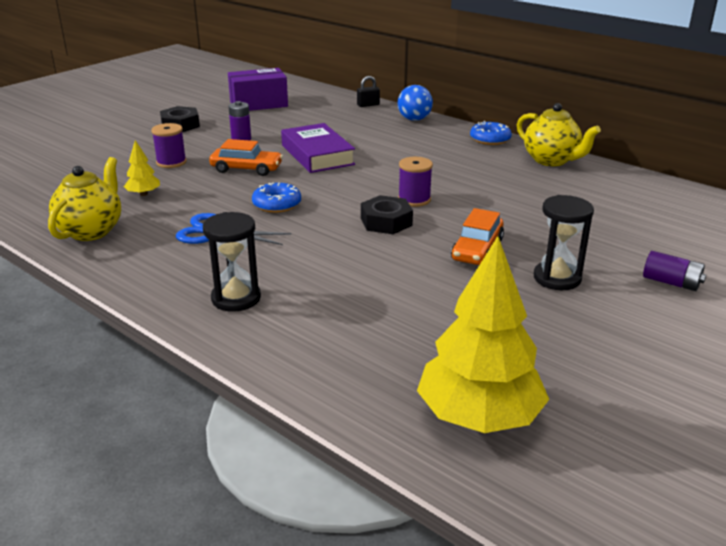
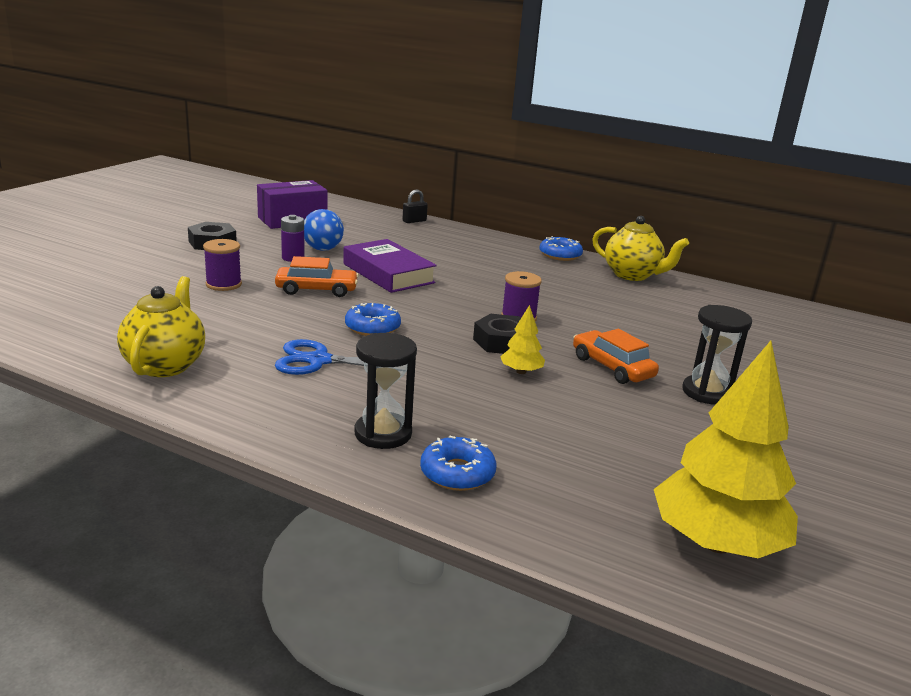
camera: 15 degrees left, 5 degrees down
yellow tree [124,140,160,196] -> yellow tree moved to [500,305,545,374]
blue ball [398,85,433,121] -> blue ball moved to [304,209,344,251]
orange car [451,208,504,265] -> orange car turned 135 degrees clockwise [573,329,659,384]
purple battery [643,251,706,291] -> none
none -> blue donut [420,435,496,491]

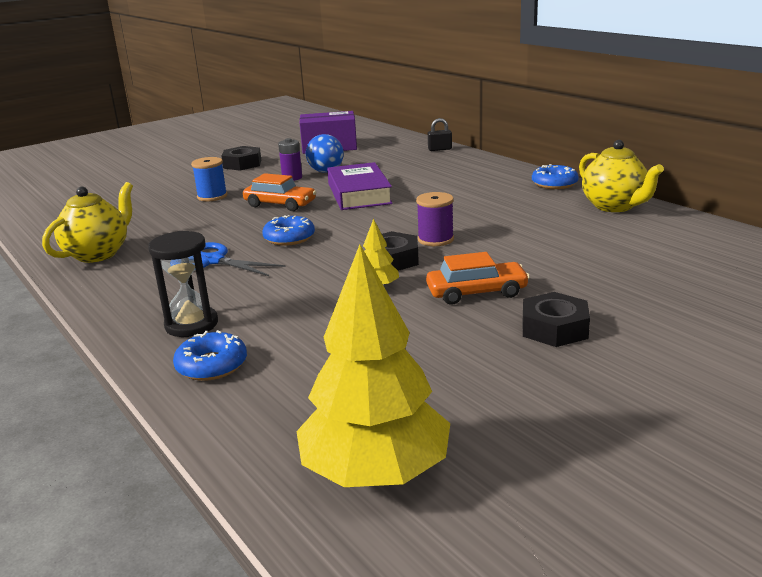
camera: 30 degrees right, 0 degrees up
purple spool [203,239,242,291] -> blue spool [191,157,227,201]
orange car [573,329,659,384] -> orange car turned 90 degrees clockwise [426,252,530,305]
black hourglass [682,305,752,405] -> black nut [523,292,590,347]

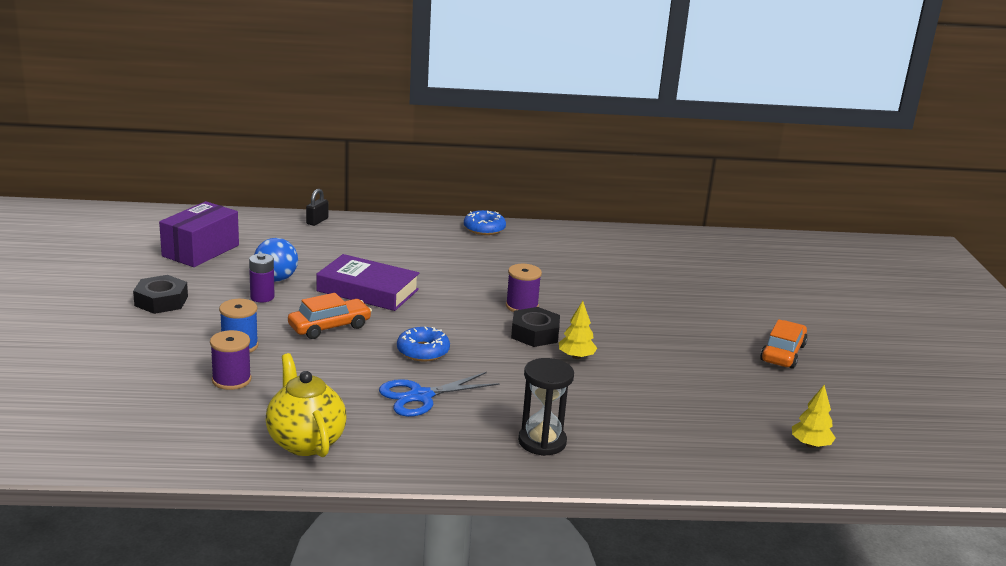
camera: 60 degrees left, 0 degrees up
blue donut [173,330,247,381] -> none
yellow tree [296,244,450,487] -> yellow tree [792,385,836,448], size x0.44
orange car [426,252,530,305] -> orange car moved to [760,319,808,369]
black nut [523,292,590,347] -> none
yellow teapot [579,140,664,212] -> none
none -> purple spool [210,330,251,390]

